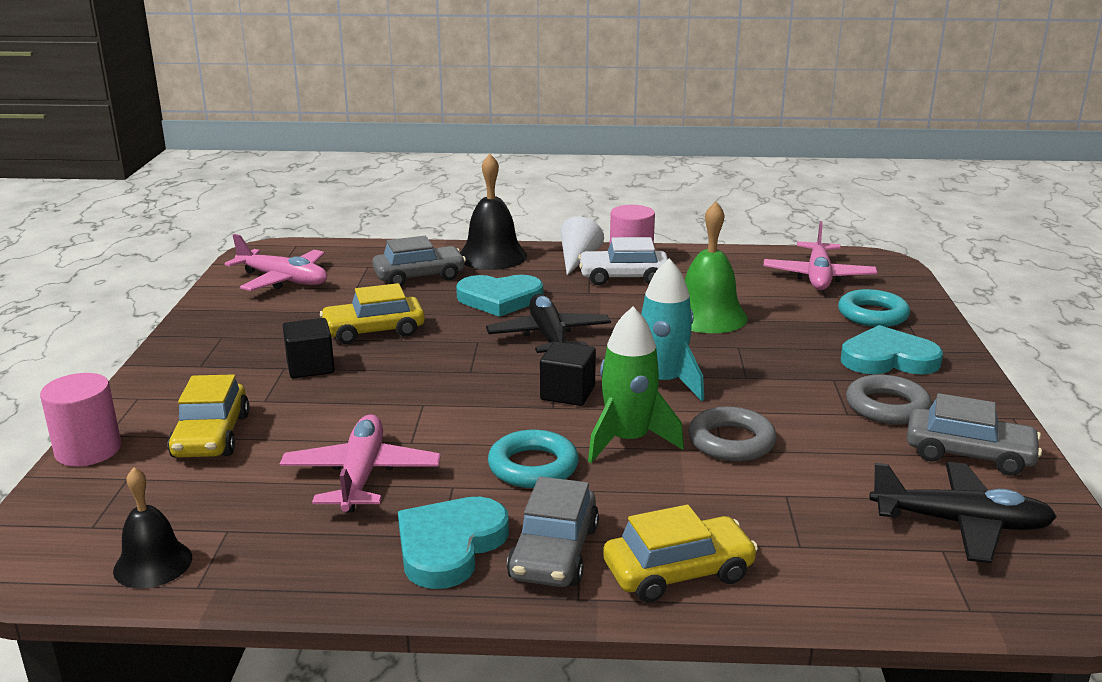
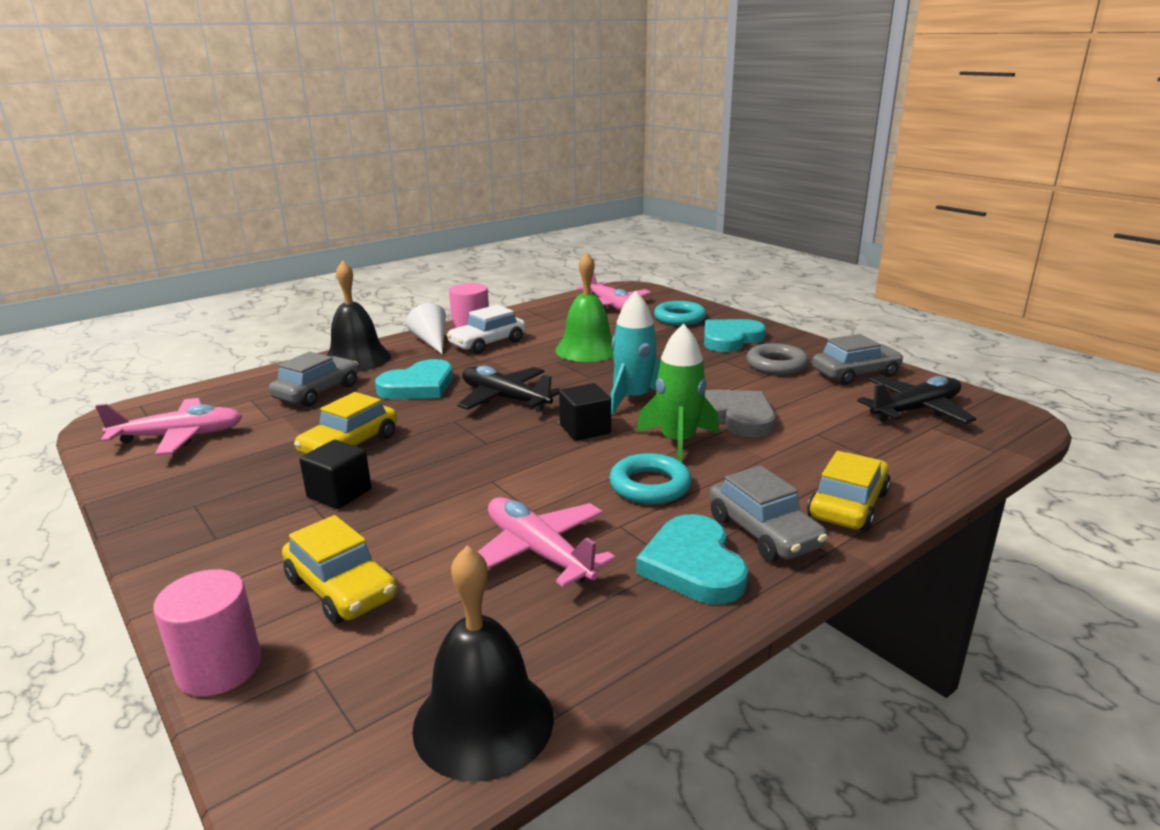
camera: 40 degrees left, 0 degrees up
black bell [113,467,192,588] -> black bell [412,546,554,782], size x1.58
grey ring [688,407,777,461] -> grey heart [705,390,775,437]

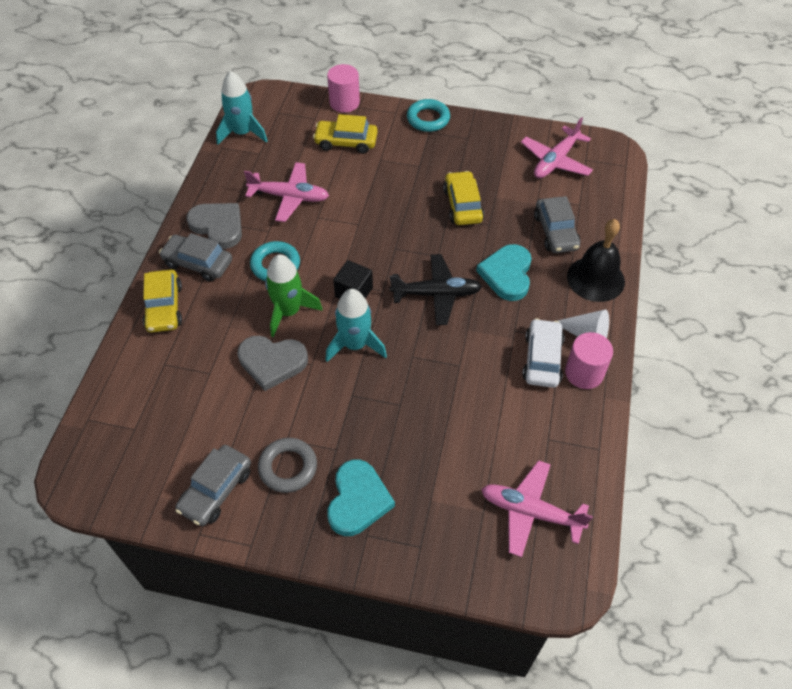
camera: 140 degrees right, 30 degrees up
black cube [299,440,371,509] -> none
black bell [412,546,554,782] -> turquoise rocket [216,71,268,144]
green bell [555,252,613,362] -> none
turquoise heart [636,514,748,604] -> grey heart [186,203,242,249]
turquoise ring [654,301,706,326] -> turquoise ring moved to [407,99,450,132]
black plane [857,376,976,424] -> none

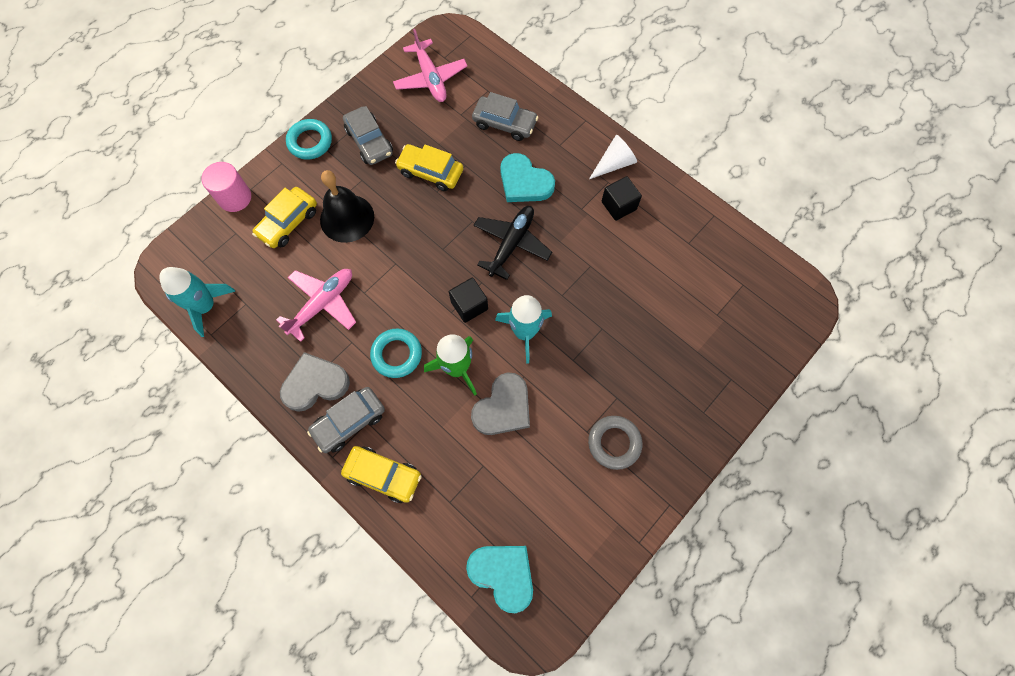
camera: 60 degrees left, 15 degrees up
grey car [175,445,251,526] -> grey car moved to [343,106,393,165]
turquoise heart [327,460,395,536] -> turquoise heart moved to [466,546,533,613]
pink plane [481,460,593,557] -> none
white car [522,318,565,388] -> black cube [602,176,642,221]
pink cylinder [565,332,613,389] -> none
black bell [567,219,625,302] -> black bell moved to [320,170,374,243]

